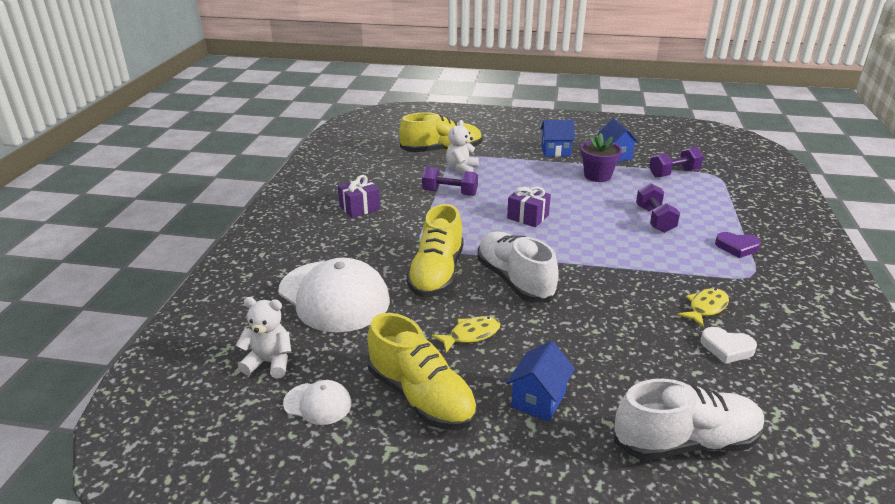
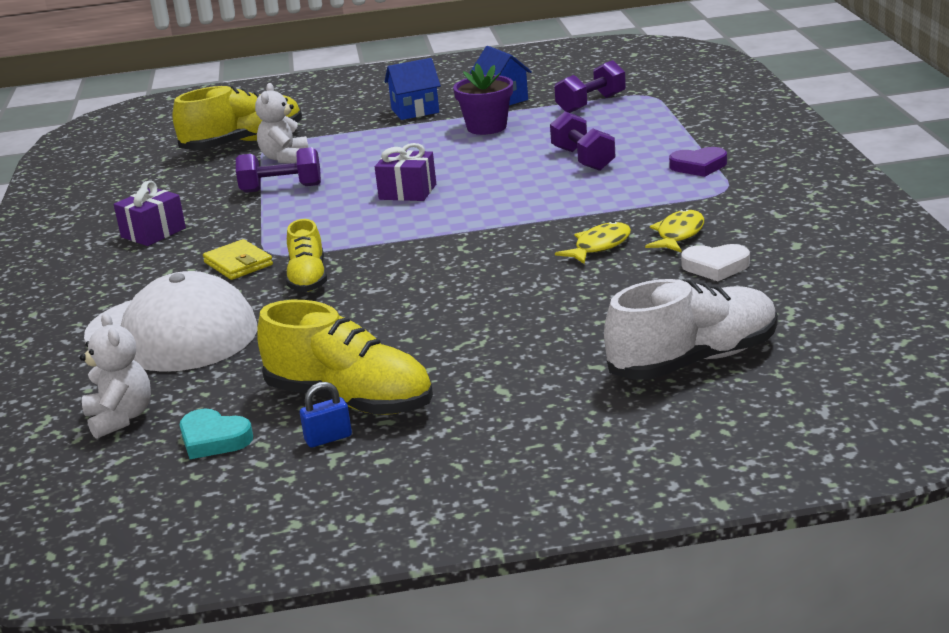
camera: 15 degrees left, 5 degrees down
white teddy bear [236,297,291,379] -> white teddy bear turned 75 degrees clockwise [80,313,151,439]
white cap [283,380,352,425] -> turquoise heart [180,409,253,459]
yellow shoe [406,204,464,298] -> yellow shoe [286,219,327,292], size x0.61
yellow fish [432,316,500,353] -> yellow fish moved to [555,221,631,264]
white shoe [477,231,559,303] -> none
blue house [506,341,575,422] -> none
none -> yellow wallet [203,239,273,280]
none -> blue padlock [300,382,352,447]

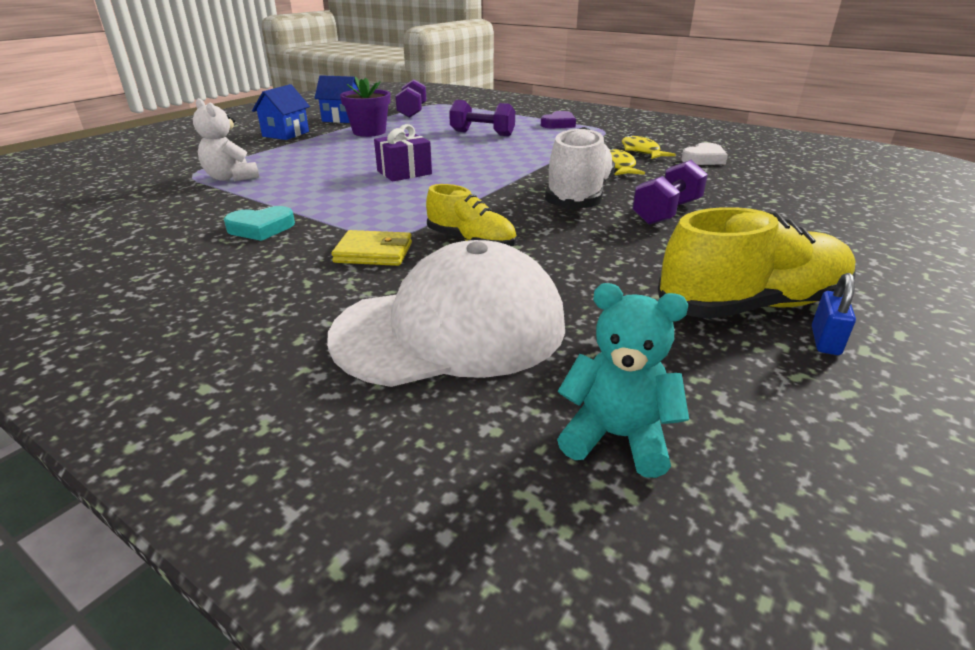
camera: 50 degrees left, 5 degrees up
white teddy bear [80,313,151,439] -> turquoise teddy bear [557,283,689,478]
purple gift [114,180,186,246] -> none
yellow shoe [173,85,302,150] -> none
turquoise heart [180,409,253,459] -> turquoise heart moved to [224,206,295,241]
purple dumbbell [236,147,321,193] -> purple dumbbell moved to [632,160,708,225]
white shoe [604,279,778,380] -> white shoe moved to [545,127,615,209]

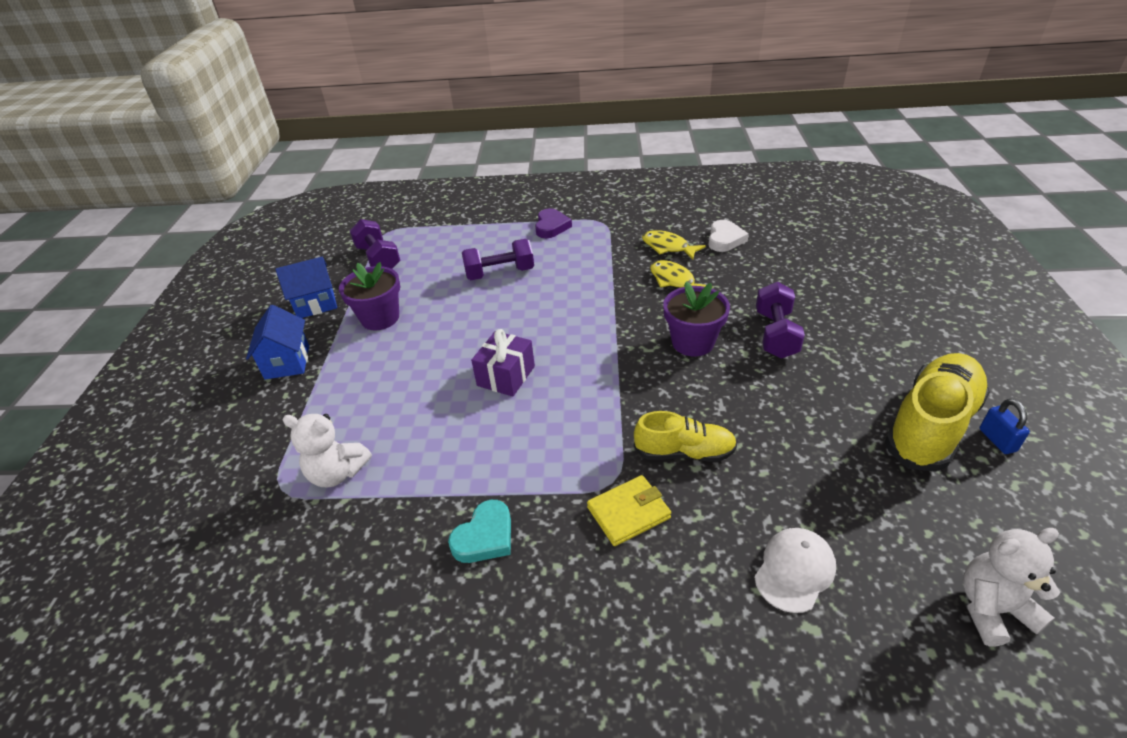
camera: 30 degrees left, 10 degrees up
white cap [327,240,565,387] -> white cap [754,528,836,613], size x0.46
white shoe [545,127,615,209] -> purple flower pot [663,281,730,356]
turquoise teddy bear [557,283,689,478] -> white teddy bear [963,528,1060,646]

